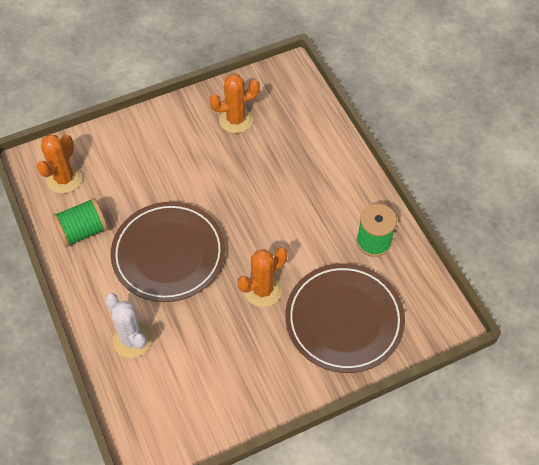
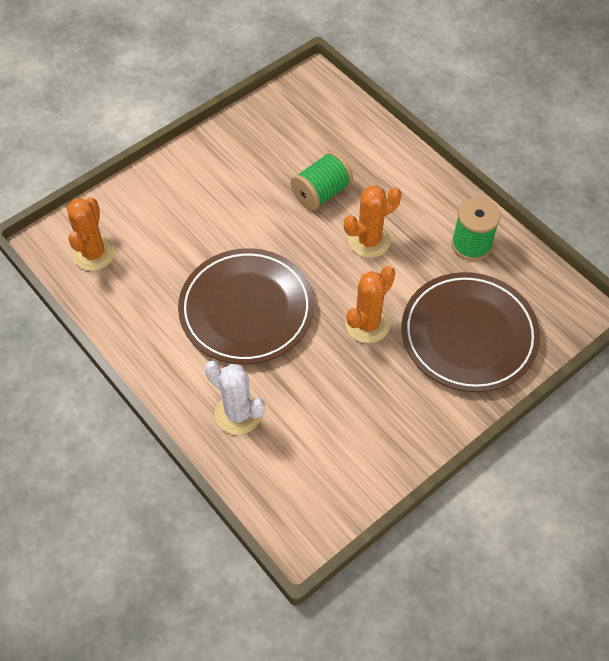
camera: 15 degrees left, 0 degrees up
green spool [52,198,108,247] -> green spool moved to [290,151,353,211]
orange cactus [210,74,260,133] -> orange cactus moved to [344,185,402,258]

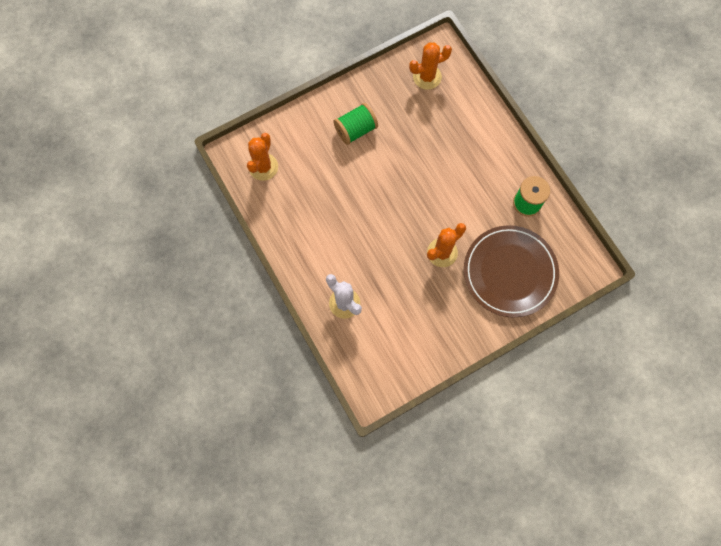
camera: 10 degrees right, 15 degrees up
brown plate [178,248,314,365] -> none
green spool [290,151,353,211] -> green spool moved to [333,103,378,145]
orange cactus [344,185,402,258] -> orange cactus moved to [409,42,452,90]

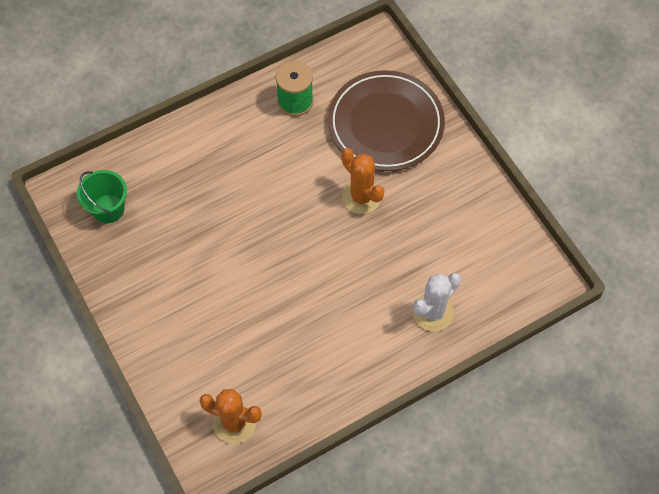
camera: 90 degrees left, 10 degrees down
green spool [333,103,378,145] -> none
orange cactus [409,42,452,90] -> green bucket [77,170,127,223]

